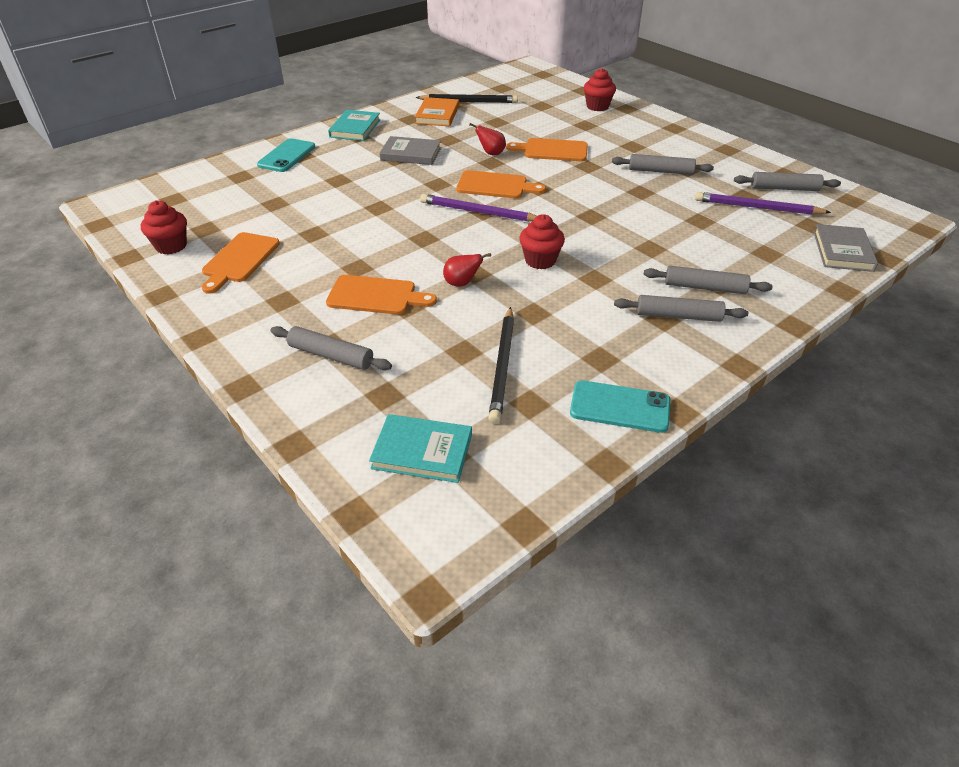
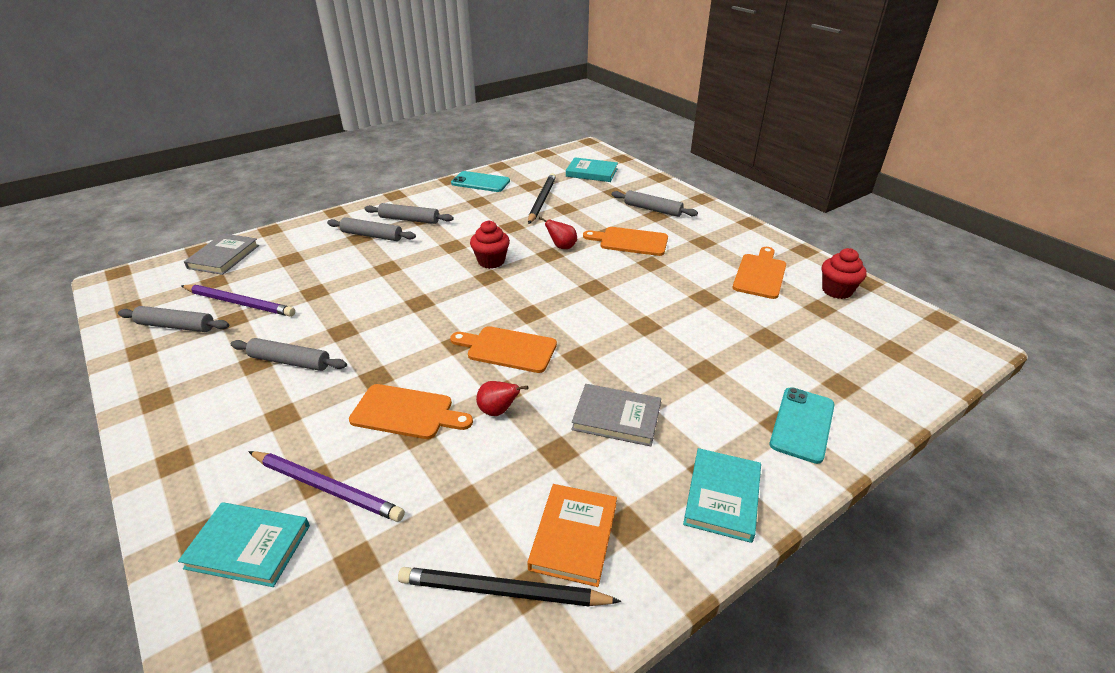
camera: 175 degrees left, 5 degrees down
purple pencil [420,194,537,222] -> purple pencil moved to [248,451,405,522]
red cupcake [584,68,616,111] -> turquoise book [178,502,310,587]

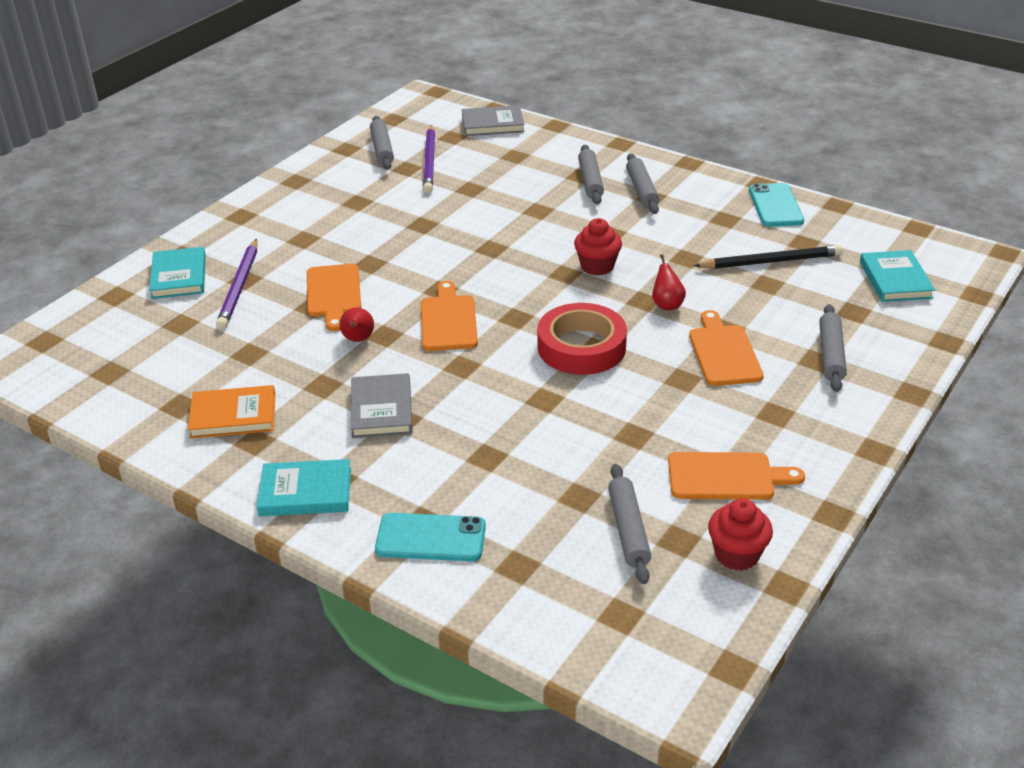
camera: 70 degrees right, 0 degrees up
grey rolling pin [231,338,347,371] -> grey rolling pin moved to [608,464,651,584]
black pencil [398,567,621,607] -> none
none -> red tape [537,303,627,375]

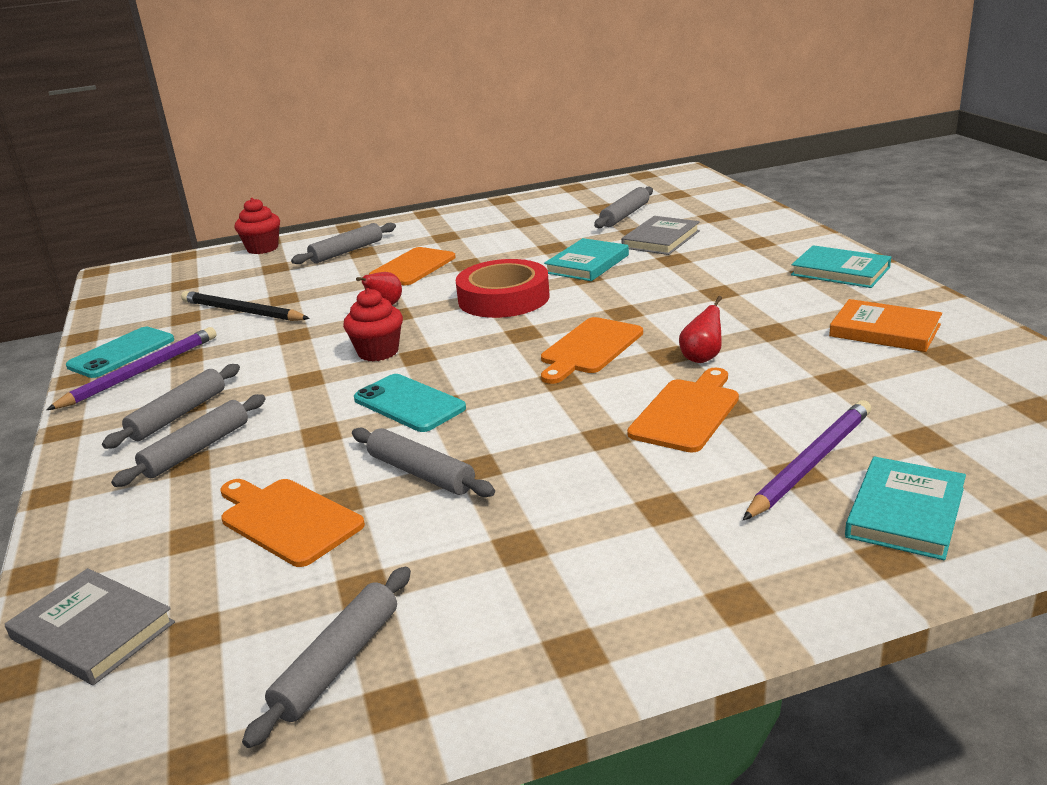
camera: 140 degrees left, 10 degrees down
grey book [351,373,413,438] -> grey book moved to [621,216,700,255]
turquoise phone [375,513,486,561] -> turquoise phone moved to [354,374,466,432]
purple pencil [423,125,435,193] -> purple pencil moved to [46,327,216,410]
orange cutting board [668,452,805,499] -> orange cutting board moved to [221,479,365,567]
red cupcake [708,498,773,571] -> red cupcake moved to [235,198,280,254]
turquoise book [860,250,935,302] -> turquoise book moved to [544,238,629,281]
none -> grey rolling pin [352,427,495,497]

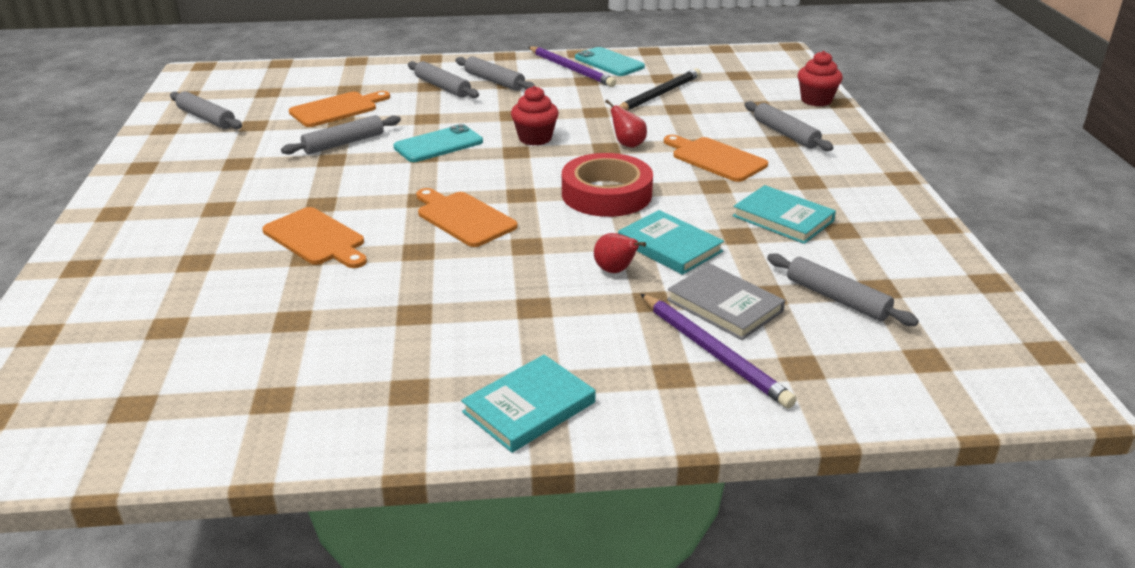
camera: 100 degrees right, 5 degrees up
grey book [5,568,175,685] -> none
red pear [679,296,722,363] -> red pear moved to [594,233,646,273]
purple pencil [743,400,871,520] -> purple pencil moved to [641,294,797,408]
orange book [829,299,942,352] -> none
turquoise book [845,456,966,560] -> turquoise book moved to [732,185,836,244]

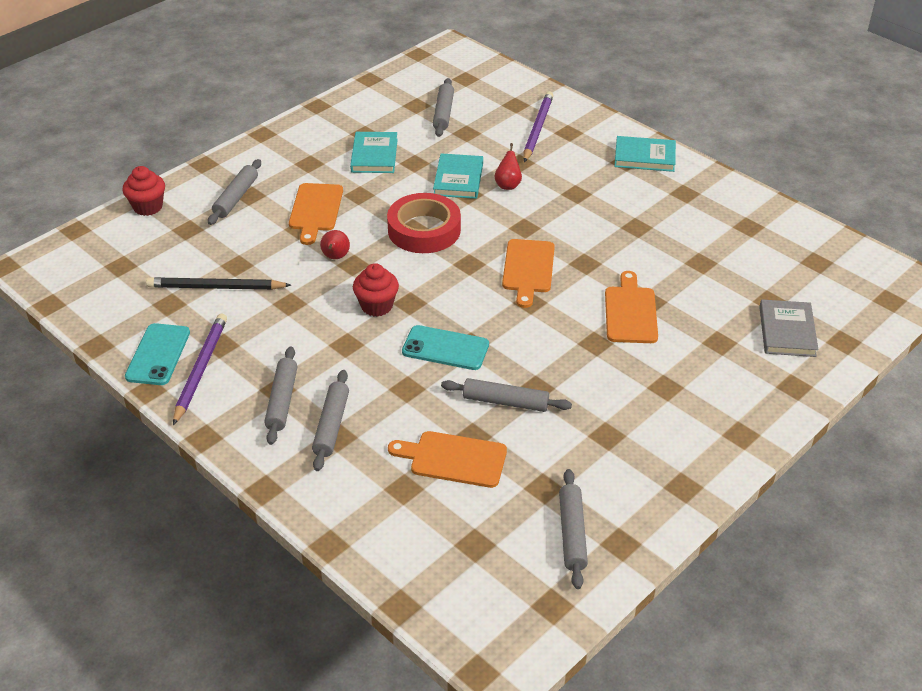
camera: 130 degrees left, 10 degrees up
grey book [667,264,785,340] -> grey book moved to [759,299,819,357]

